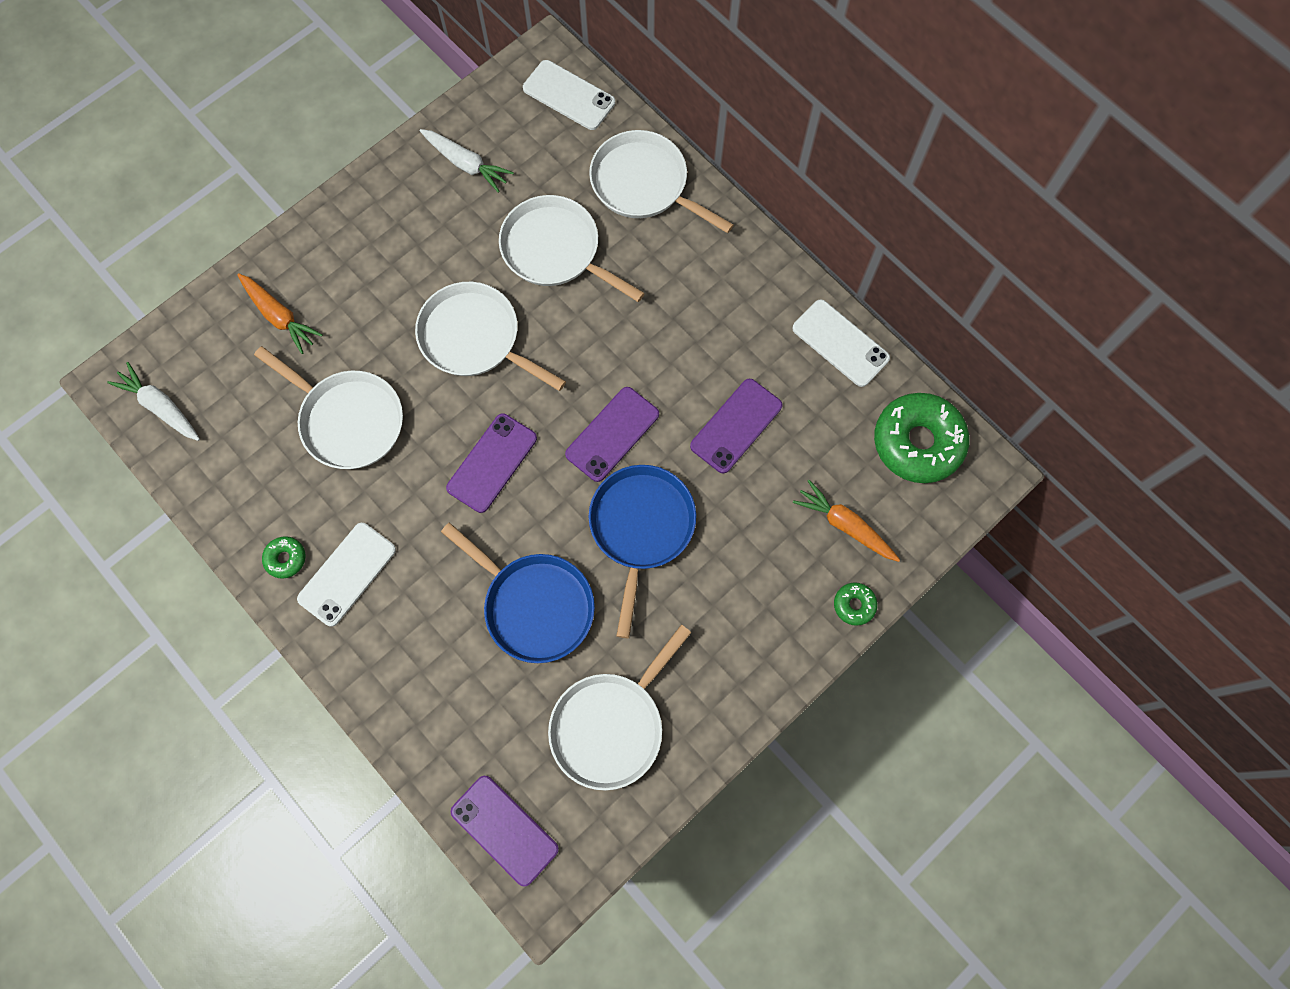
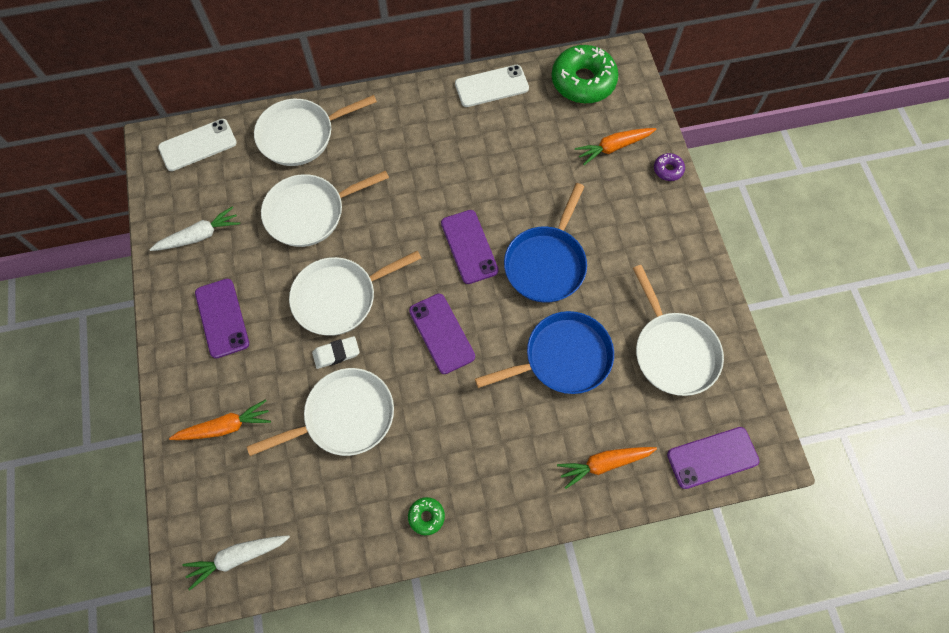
camera: 60 degrees left, 5 degrees down
white phone [297,523,396,627] -> none
blue pan [589,465,696,638] -> blue pan turned 105 degrees counterclockwise [504,183,587,303]
purple phone [690,379,783,473] -> purple phone moved to [195,279,249,358]
green donut [834,582,878,626] -> purple donut [654,153,685,181]
none -> white eraser [312,336,360,369]
none -> orange carrot [557,447,657,489]

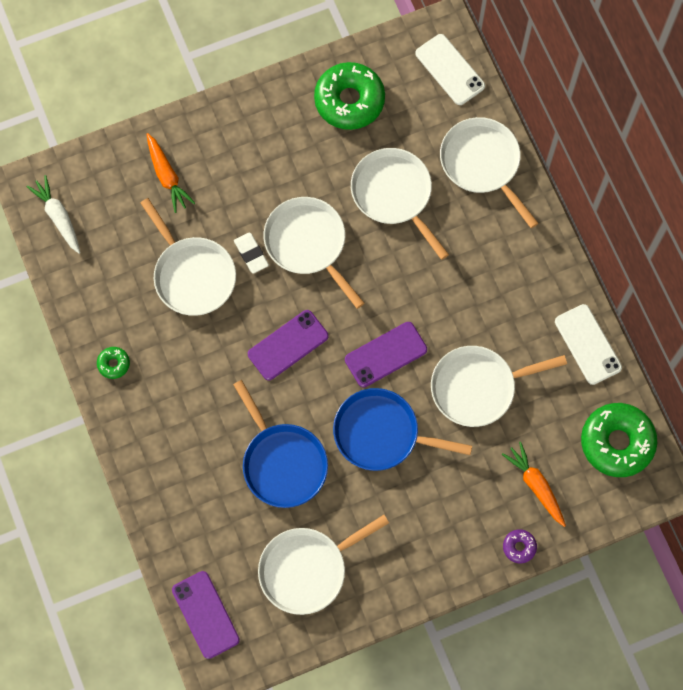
camera: 80 degrees right, 5 degrees up
white carrot [149,206,240,251] -> green donut [314,62,385,130]
purple phone [195,279,249,358] -> none
orange carrot [557,447,657,489] -> none
none -> white pan [431,346,567,427]

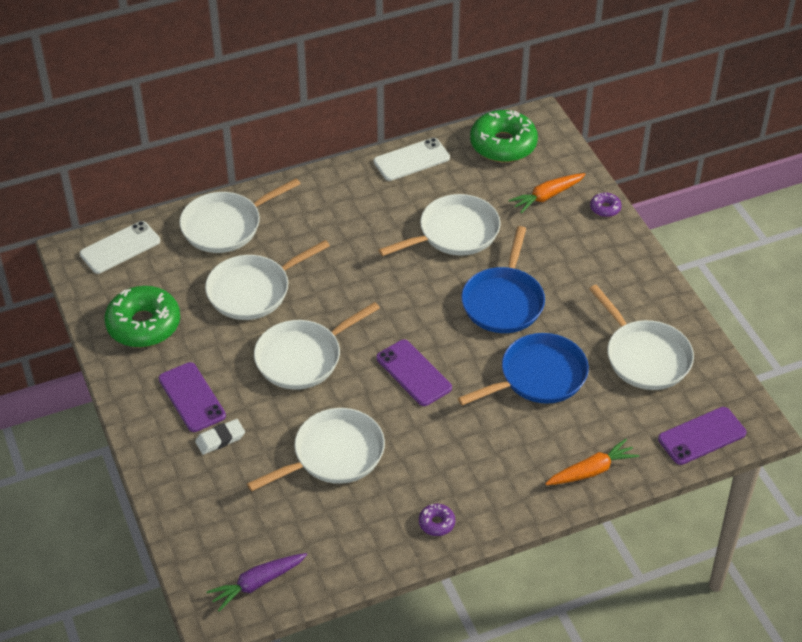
camera: 90 degrees left, 25 degrees down
white carrot [26,175,80,254] -> purple carrot [206,553,307,611]
green donut [97,347,130,379] -> purple donut [419,504,455,536]
orange carrot [147,133,195,213] -> orange carrot moved to [545,439,639,485]
white eraser [234,232,269,274] -> white eraser moved to [195,419,245,455]
purple phone [345,322,427,388] -> purple phone moved to [159,362,226,432]
white pan [431,346,567,427] -> white pan turned 105 degrees counterclockwise [378,194,500,256]

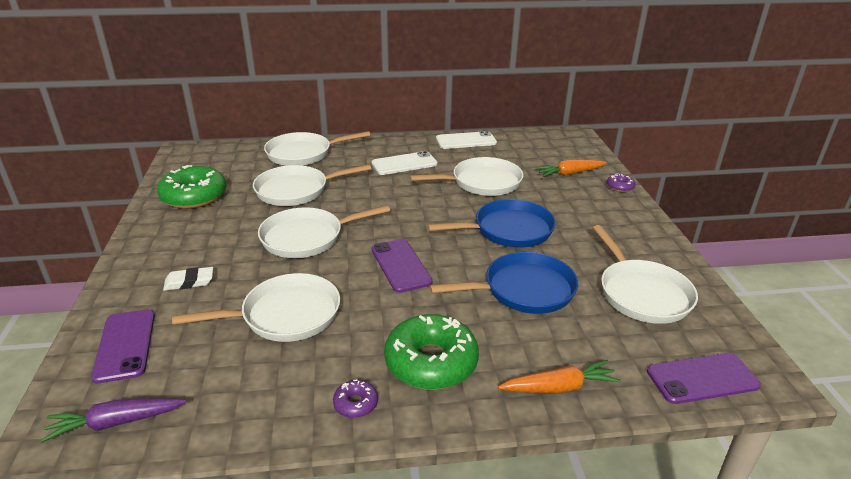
camera: 15 degrees right, 15 degrees down
white phone [80,221,160,274] -> white phone moved to [372,151,438,175]
purple phone [159,362,226,432] -> purple phone moved to [91,309,155,383]
blue pan [461,226,545,333] -> blue pan turned 135 degrees counterclockwise [427,199,556,247]
green donut [470,110,538,162] -> green donut moved to [384,314,479,390]

